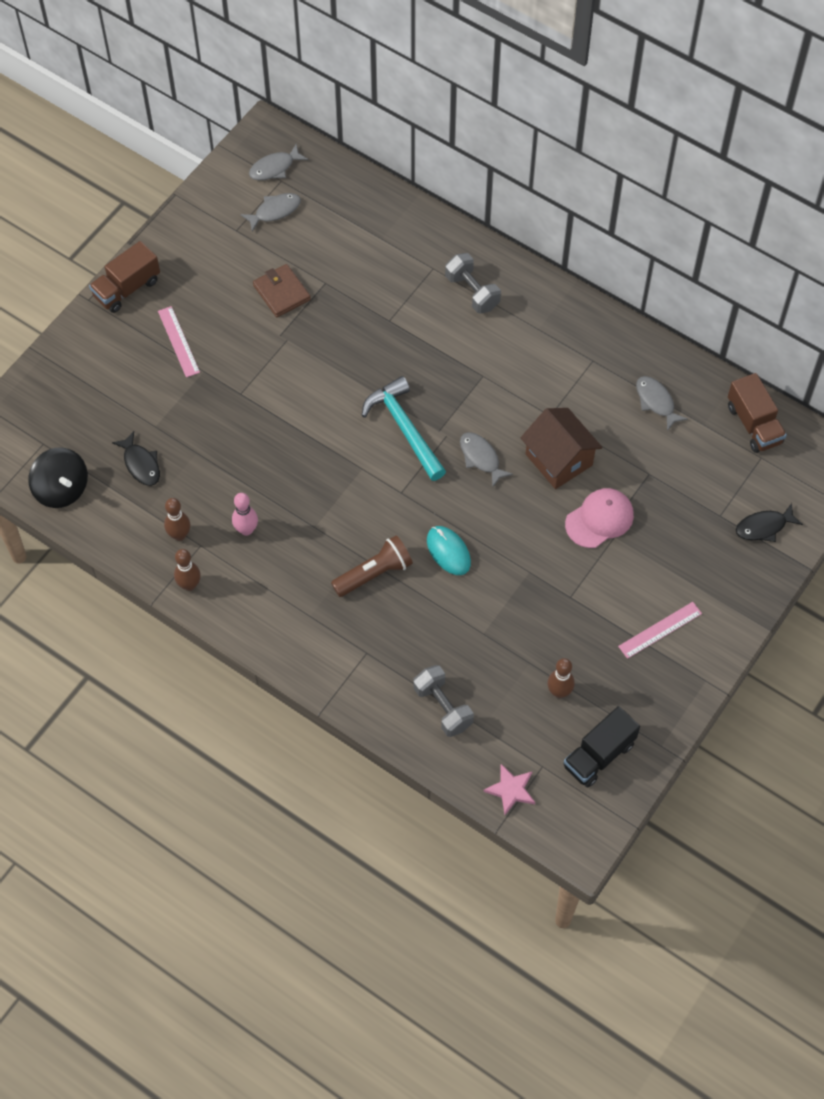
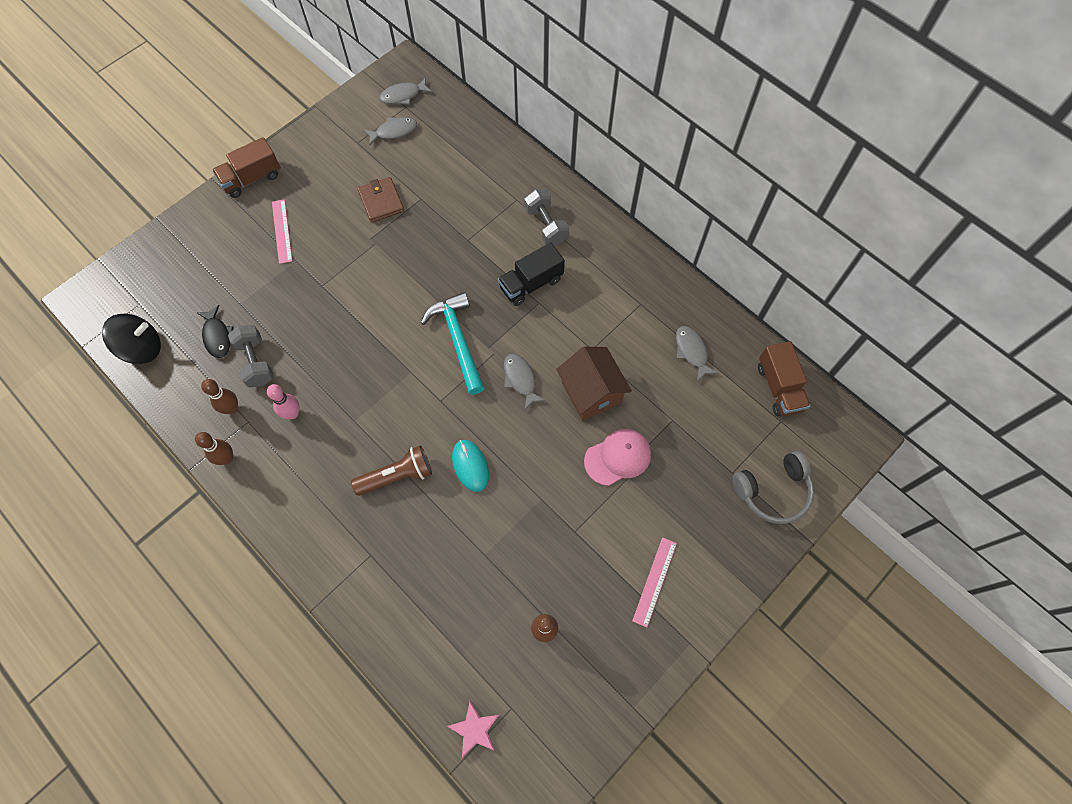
camera: 10 degrees right, 5 degrees up
black spinning top [29,447,88,508] -> black spinning top turned 75 degrees counterclockwise [102,314,161,364]
grey dumbbell [413,665,474,737] -> grey dumbbell moved to [228,325,274,387]
black truck [563,706,640,788] -> black truck moved to [498,243,565,306]
pink ruler [618,602,702,659] -> pink ruler turned 45 degrees counterclockwise [632,537,677,627]
black fish [736,503,803,542] -> grey headphones [732,451,814,524]

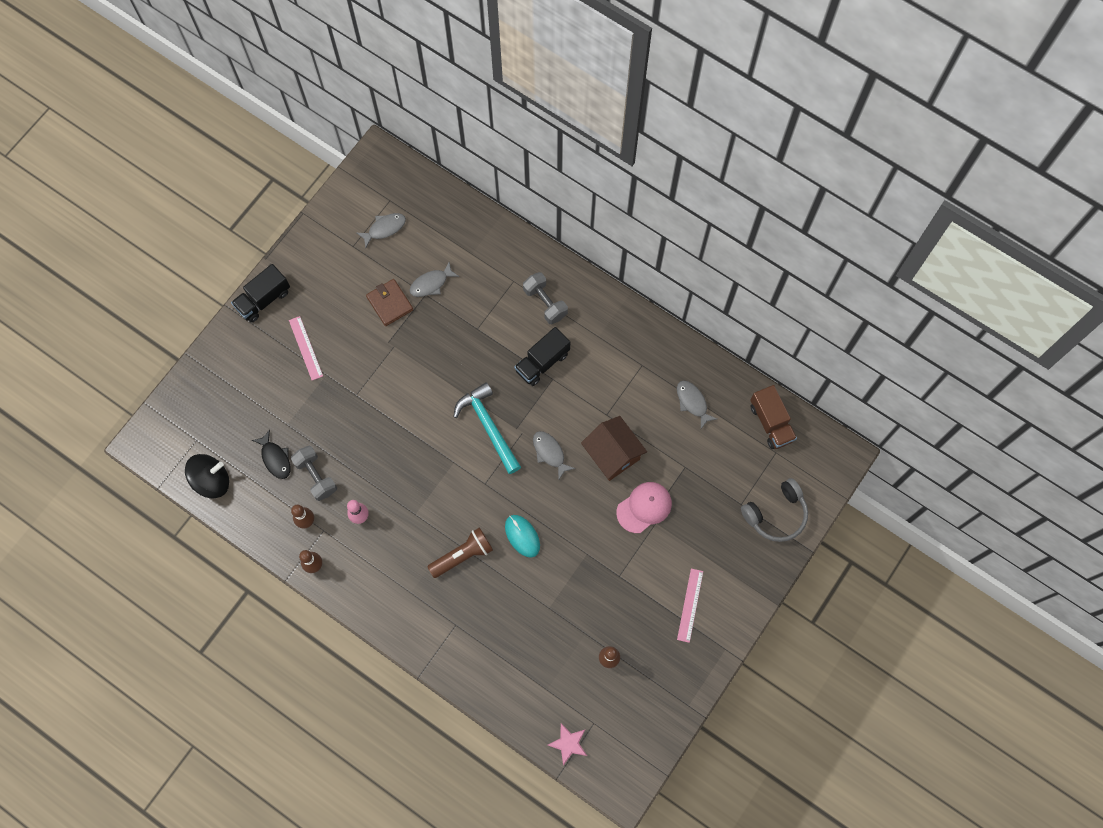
camera: 10 degrees left, 5 degrees up
brown truck [212,137,281,198] -> black truck [231,264,290,323]
grey fish [379,77,432,105] -> grey fish moved to [409,262,459,297]

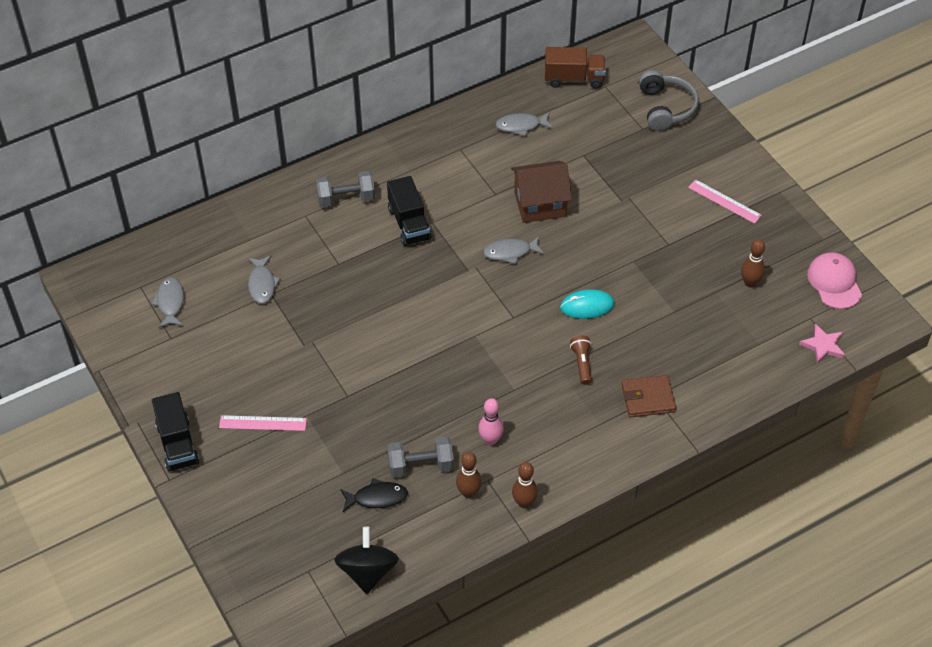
camera: 65 degrees left, 20 degrees down
brown wallet [366,279,413,326] -> brown wallet moved to [621,375,676,417]
brown flashlight [427,528,493,578] -> brown flashlight [570,336,592,385], size x0.65
turquoise hammer [453,382,521,474] -> none
pink cap [616,482,672,533] -> pink cap moved to [807,253,862,309]

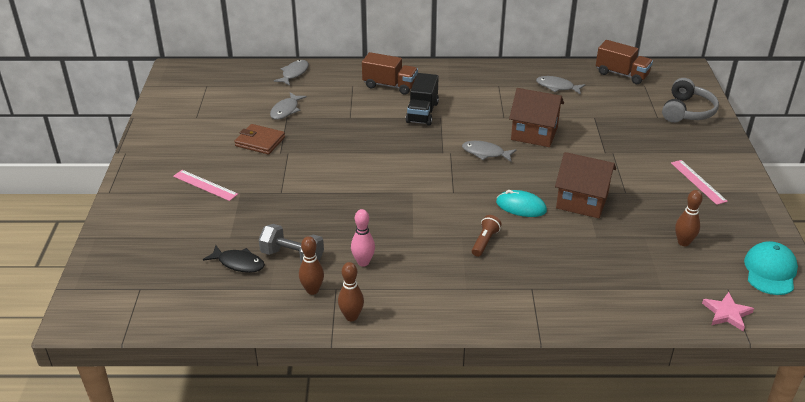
camera: 30 degrees right, 15 degrees down
grey fish [151,277,184,328] -> grey fish moved to [274,60,309,86]
black truck [152,392,199,471] -> none
grey dumbbell [316,171,375,207] -> brown truck [362,52,418,95]
black spinning top [334,527,399,594] -> none
brown wallet [621,375,676,417] -> brown wallet moved to [234,124,285,154]
pink cap [807,253,862,309] -> turquoise cap [744,241,798,295]
none -> brown house [555,152,616,218]

